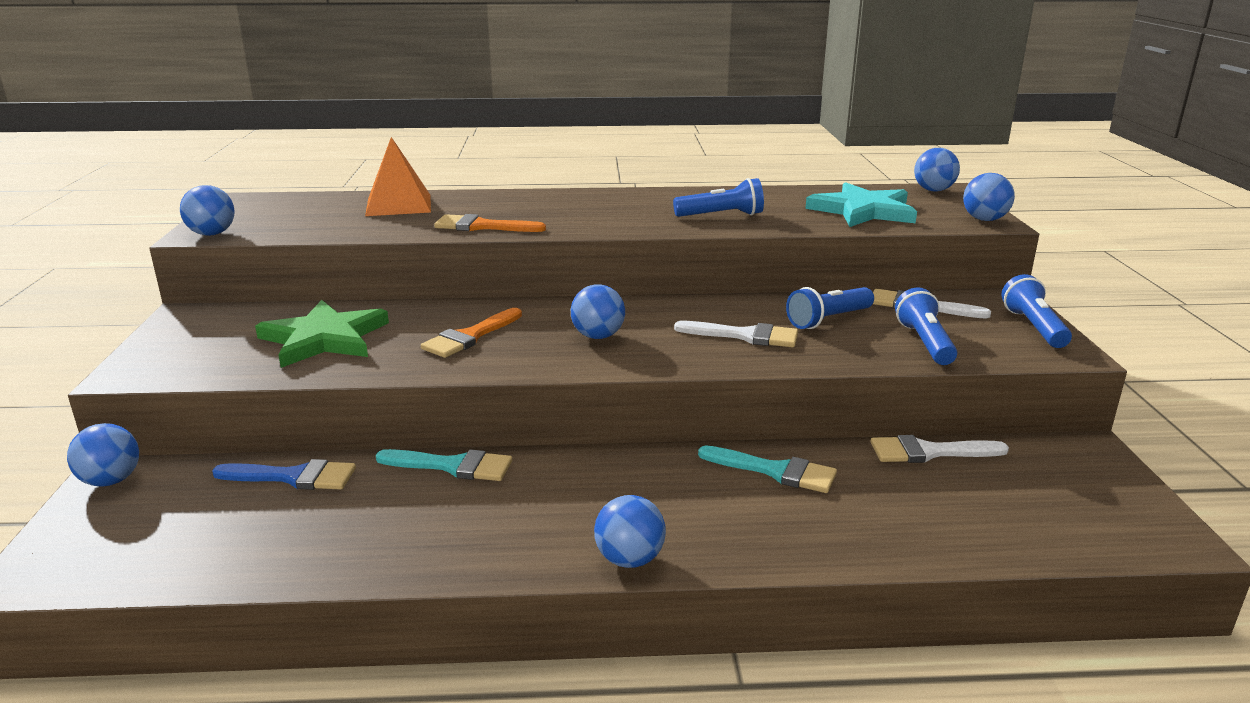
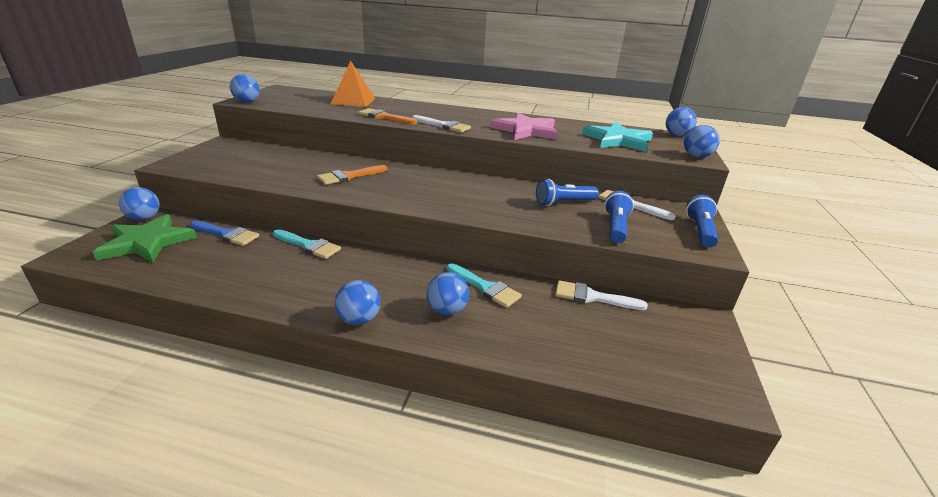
camera: 15 degrees right, 5 degrees up
green star [255,300,389,368] -> green star moved to [93,214,197,263]
blue ball [571,284,625,339] -> blue ball moved to [427,272,469,315]
blue flashlight [673,178,764,217] -> pink star [491,113,557,140]
white brush [674,321,798,348] -> white brush moved to [412,115,471,133]

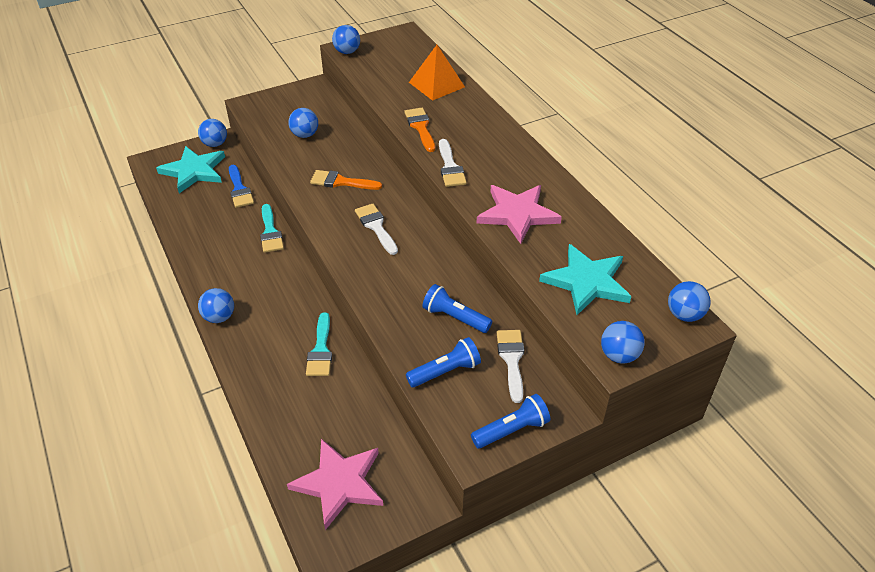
camera: 50 degrees right, 15 degrees up
green star [93,214,197,263] -> turquoise star [156,146,225,193]
blue ball [427,272,469,315] -> blue ball moved to [288,108,318,138]
white brush [555,280,648,310] -> white brush moved to [355,204,398,255]
none -> pink star [287,439,383,530]

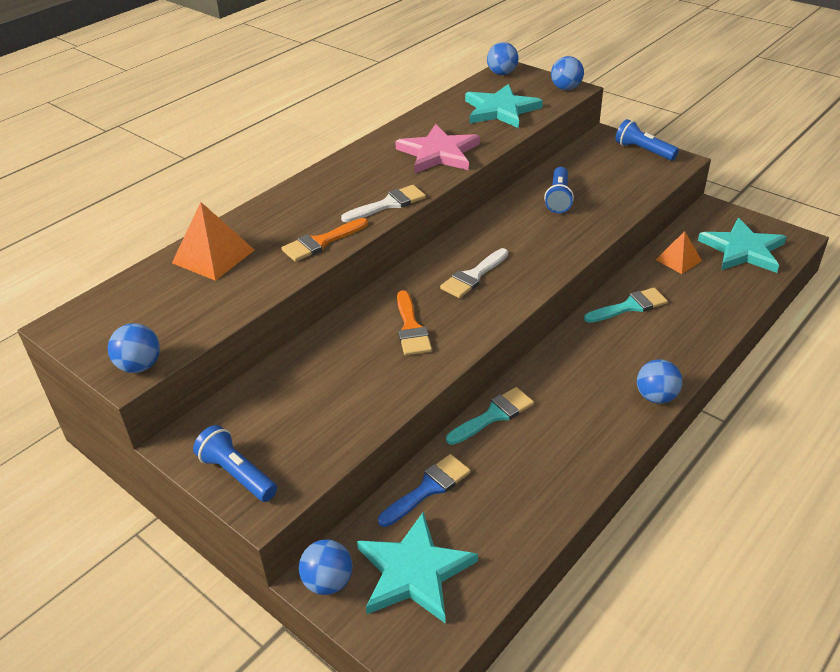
camera: 110 degrees left, 5 degrees down
pink star [287,439,383,530] -> turquoise star [698,218,786,273]
blue ball [288,108,318,138] -> none
blue flashlight [406,337,481,387] -> blue flashlight moved to [193,425,277,502]
white brush [497,330,524,403] -> none
none -> orange pyramid [656,231,702,274]

